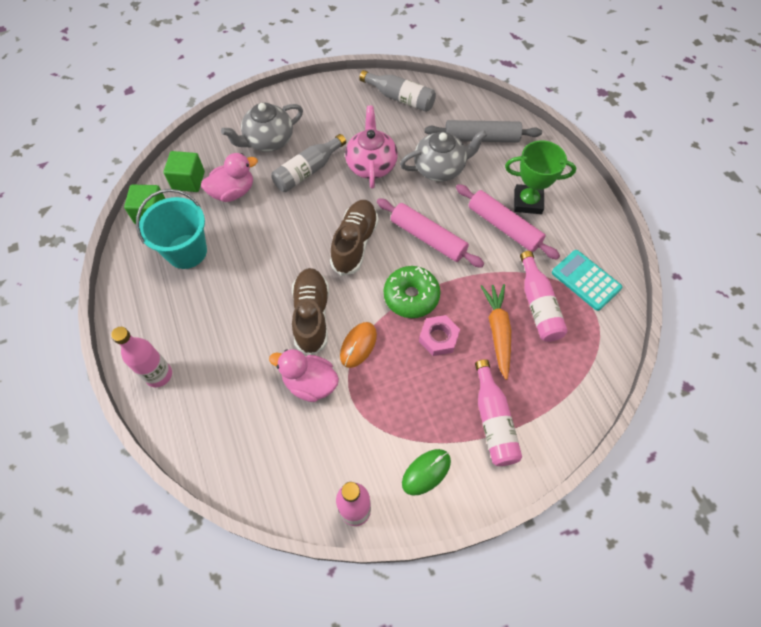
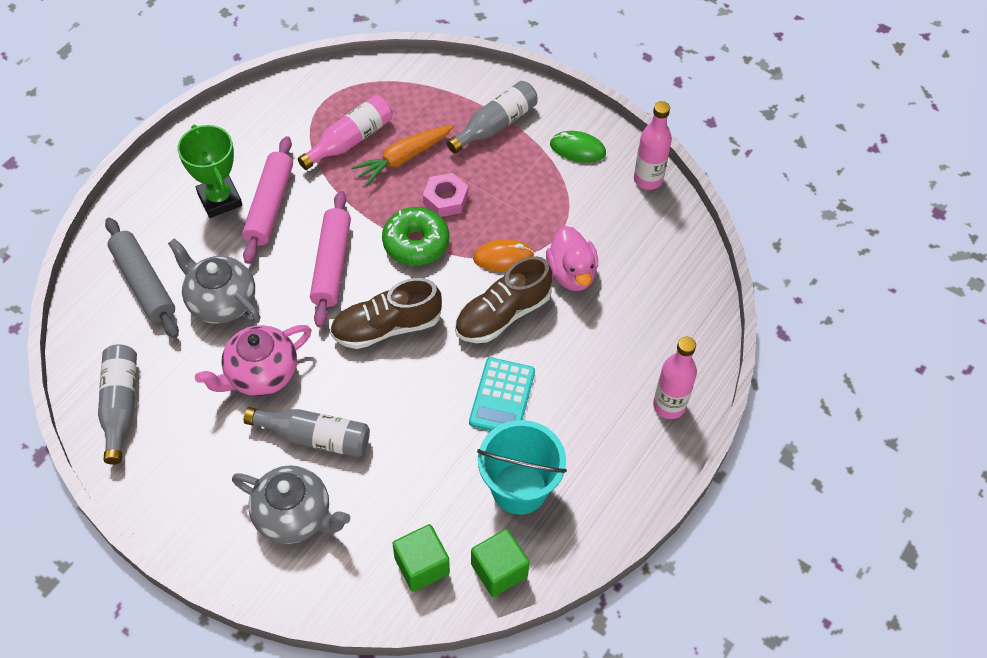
camera: 125 degrees left, 5 degrees down
pink duck [201,153,258,202] -> none
pink bottle [475,359,522,466] -> grey bottle [447,81,538,154]
turquoise calculator [552,250,622,311] -> turquoise calculator moved to [469,357,535,431]

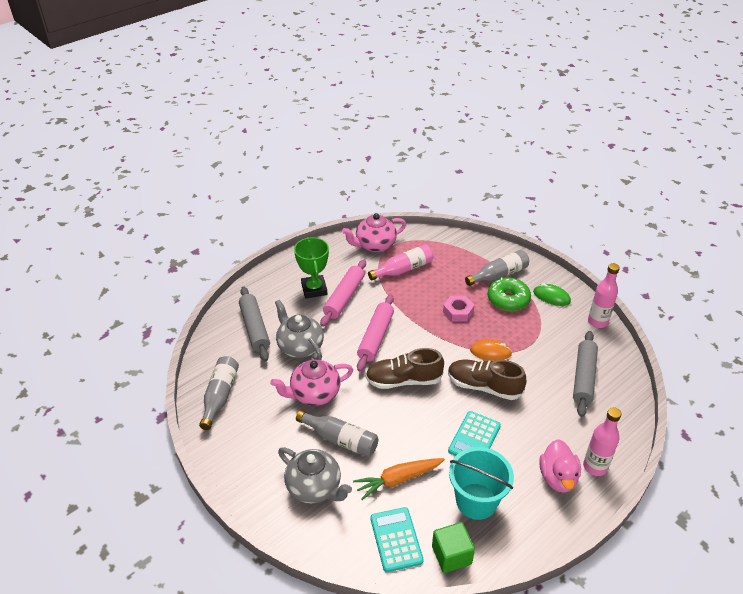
camera: 15 degrees right, 15 degrees down
orange carrot [351,125,454,186] -> orange carrot moved to [353,458,445,500]
green donut [382,207,449,266] -> green donut moved to [488,277,531,311]
green cube [392,524,450,592] -> turquoise calculator [371,507,424,572]
brown shoe [455,256,552,343] -> brown shoe turned 45 degrees clockwise [448,359,526,400]
pink duck [546,226,598,291] -> pink duck moved to [539,439,581,493]
none -> pink teapot [342,213,406,252]
none -> grey rolling pin [573,331,598,417]

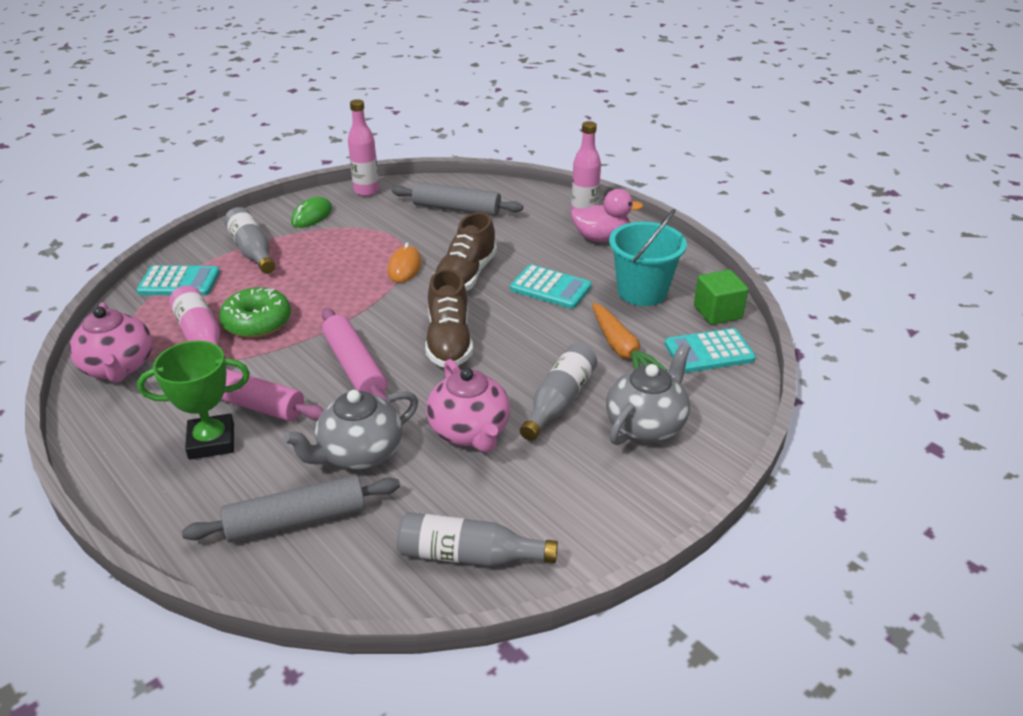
camera: 90 degrees left, 5 degrees down
pink rolling pin [357,295,394,372] -> pink rolling pin turned 45 degrees clockwise [322,308,387,401]
pink nut [443,296,474,322] -> none
green donut [488,277,531,311] -> green donut moved to [219,287,291,338]
none -> turquoise calculator [136,265,220,296]

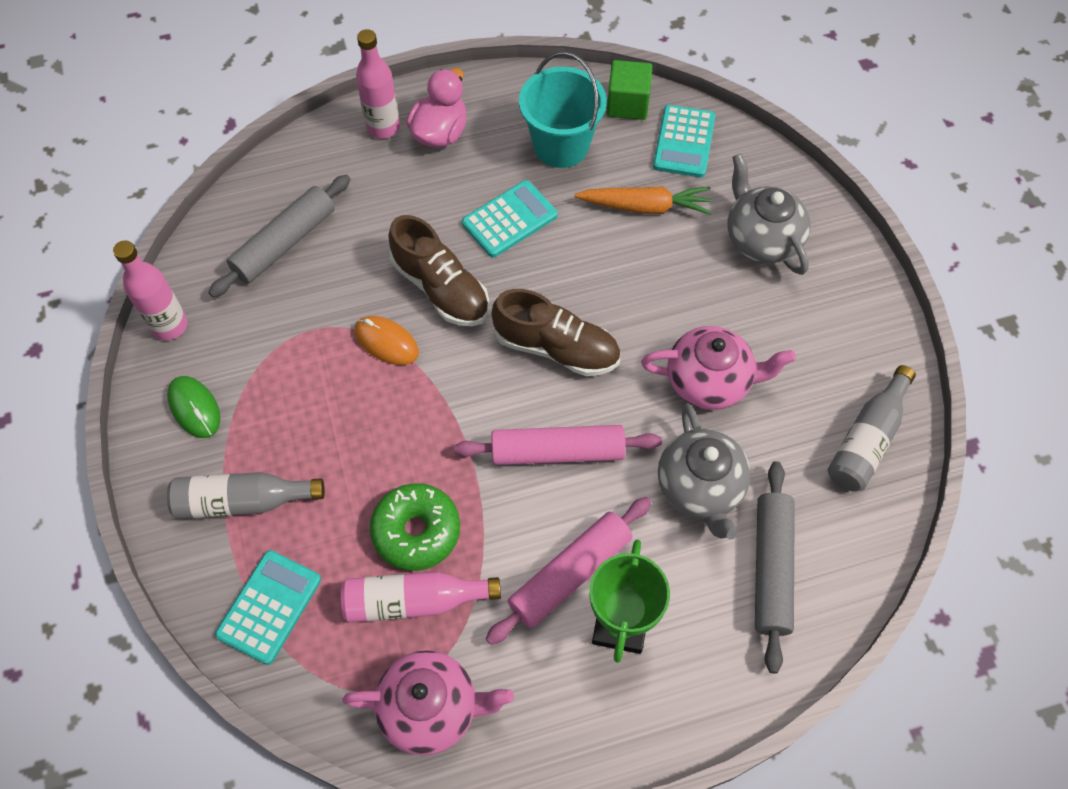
camera: 65 degrees left, 25 degrees up
grey bottle [520,343,597,441] -> none

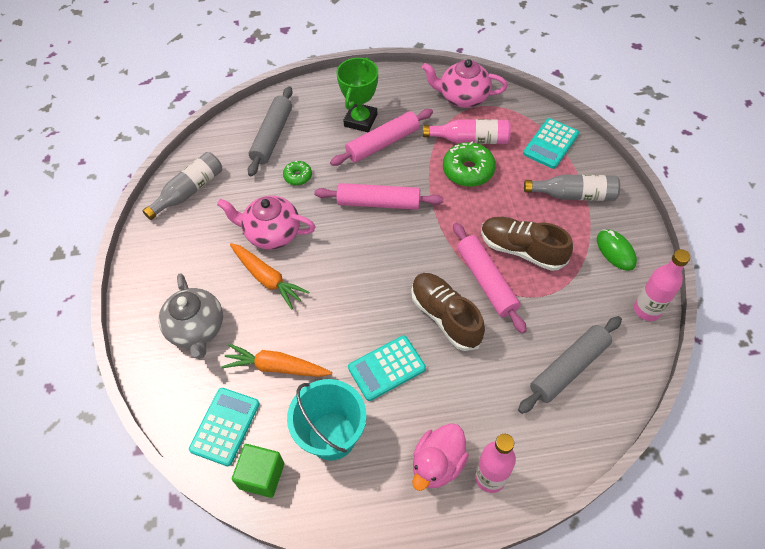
camera: 170 degrees left, 5 degrees down
orange mouse [354,316,419,365] -> pink rolling pin [453,223,527,333]
brown shoe [492,289,620,376] -> brown shoe moved to [481,217,573,271]
grey teapot [658,404,751,540] -> green donut [283,161,312,185]
none -> orange carrot [230,243,309,309]

